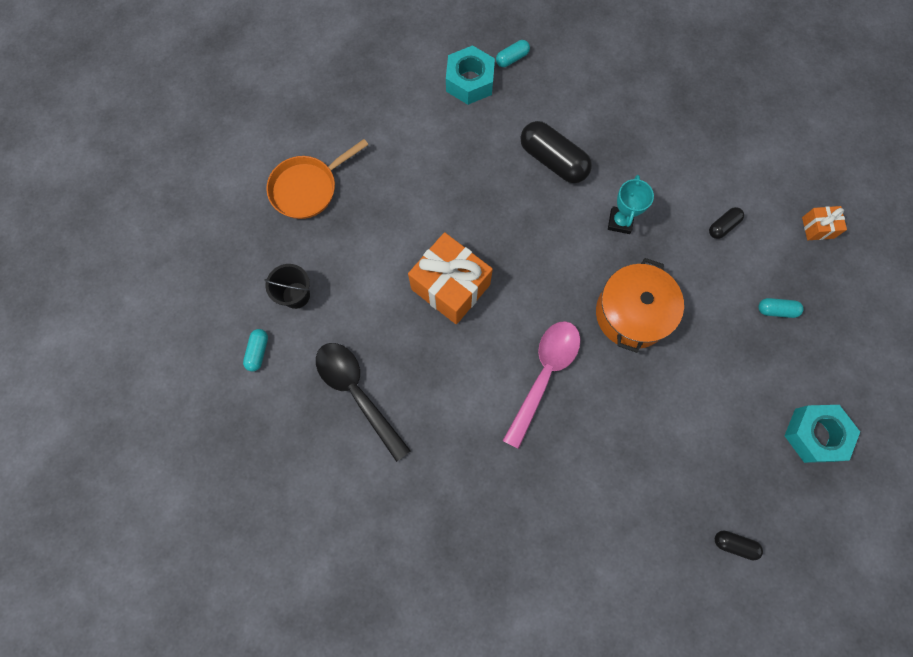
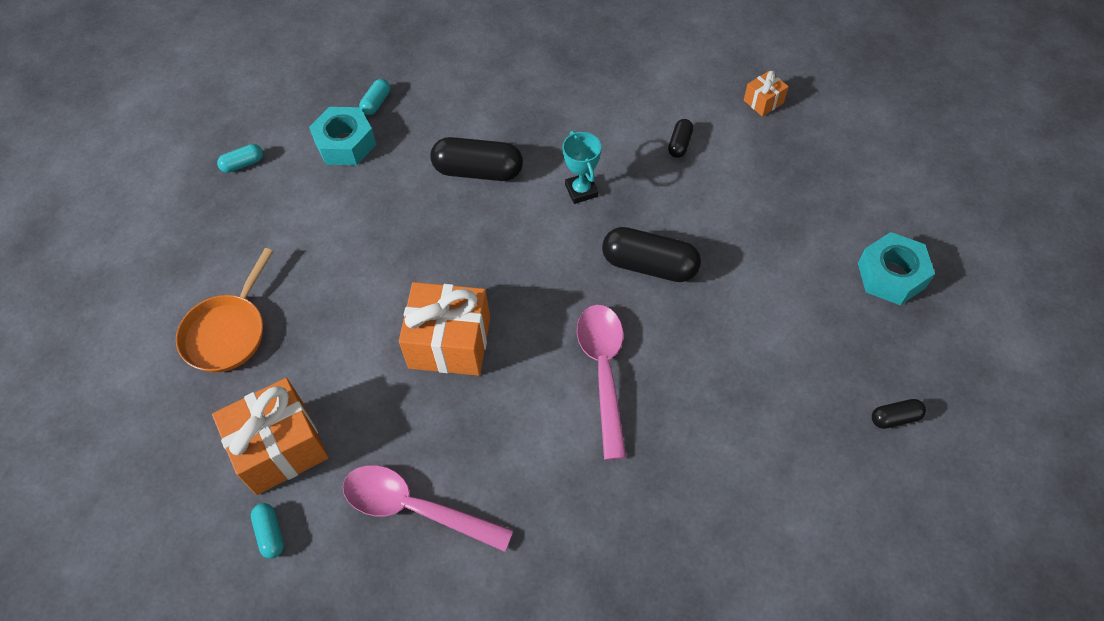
camera: 30 degrees left, 15 degrees down
black bucket [264,264,310,309] -> orange gift [212,378,329,495]
black spoon [316,343,411,462] -> pink spoon [343,465,514,552]
orange pot [596,258,684,353] -> black capsule [602,227,701,282]
turquoise capsule [758,298,803,318] -> turquoise capsule moved to [217,144,263,173]

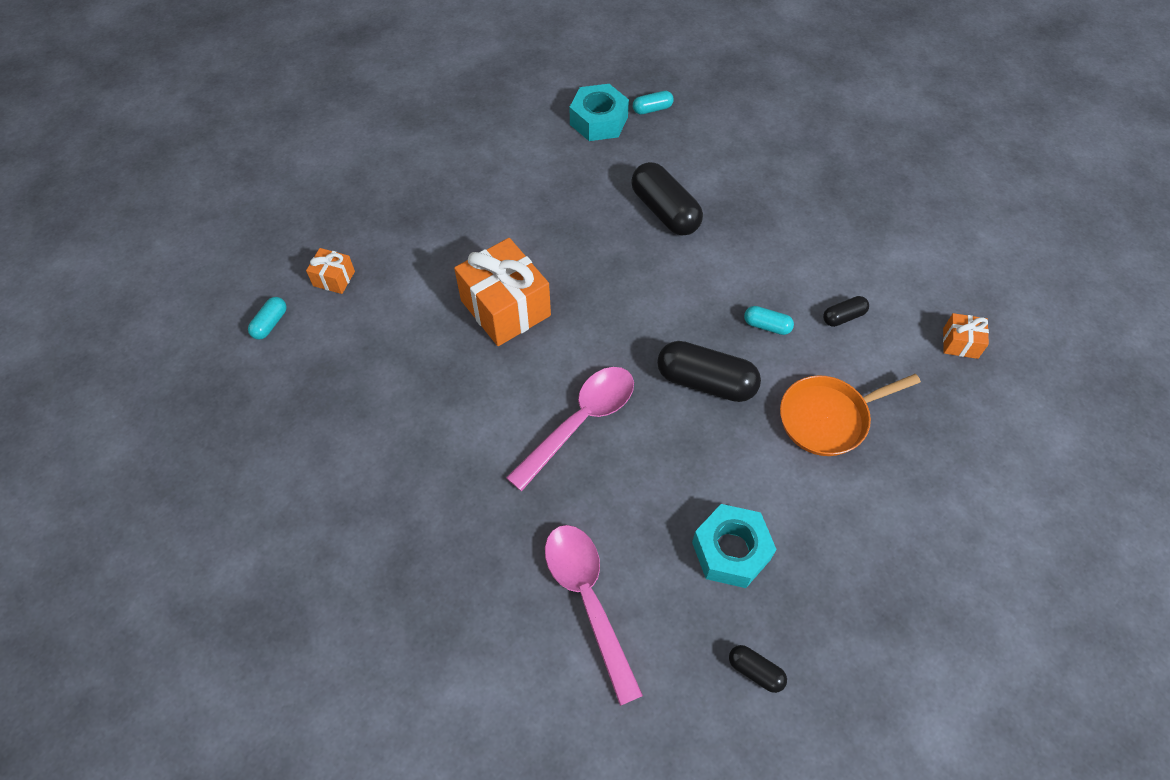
camera: 45 degrees right, 0 degrees up
orange pan [176,248,273,372] -> orange pan moved to [780,374,921,456]
orange gift [212,378,329,495] -> orange gift [306,248,355,294], size x0.48
turquoise capsule [217,144,263,173] -> turquoise capsule moved to [744,306,794,335]
pink spoon [343,465,514,552] -> pink spoon moved to [545,525,643,706]
turquoise trophy [563,131,601,204] -> none
black capsule [602,227,701,282] -> black capsule turned 45 degrees counterclockwise [657,341,761,402]
turquoise nut [858,232,935,305] -> turquoise nut moved to [692,504,776,588]

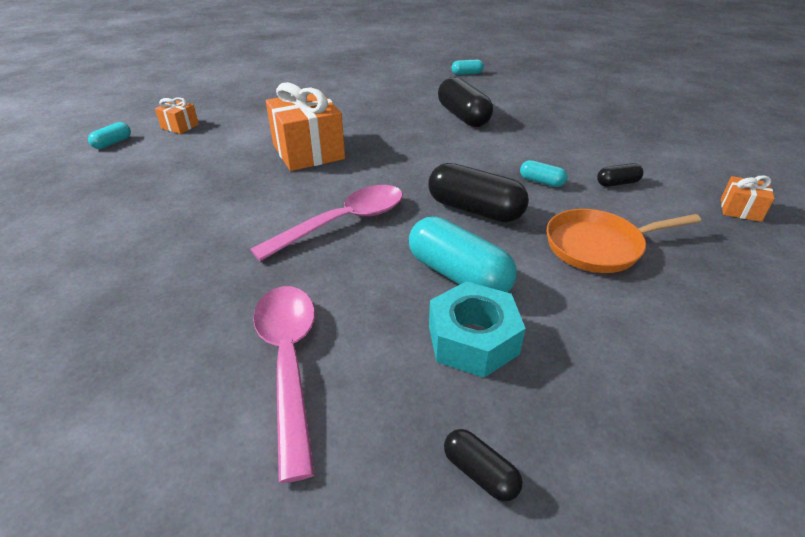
camera: 10 degrees right, 20 degrees down
turquoise nut [570,84,629,141] -> none
none -> turquoise capsule [409,217,517,292]

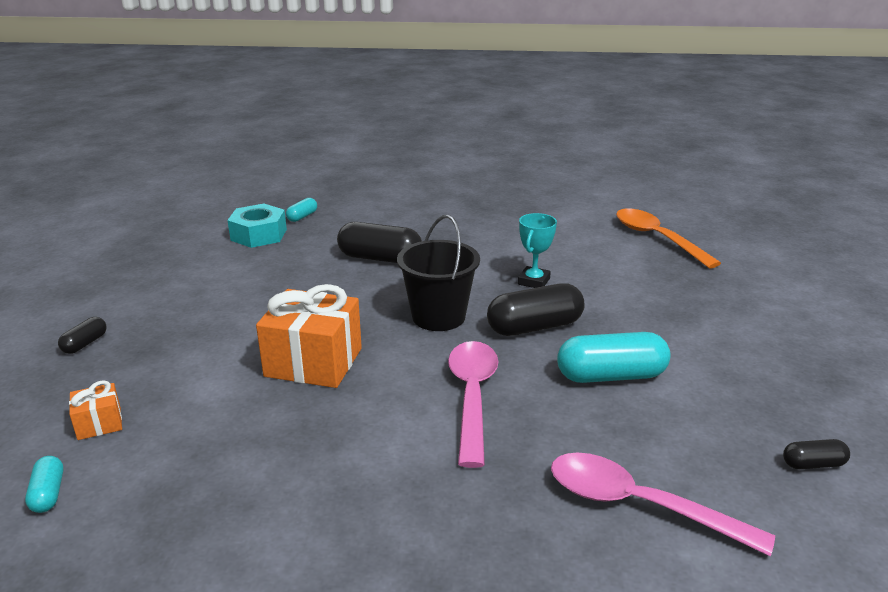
camera: 50 degrees left, 10 degrees down
turquoise nut [429,281,526,378] -> turquoise nut moved to [227,204,287,248]
turquoise capsule [520,160,568,187] -> turquoise trophy [518,213,557,288]
orange pan [547,209,701,273] -> none
black capsule [597,163,643,187] -> black capsule moved to [58,317,107,354]
orange gift [721,175,775,222] -> orange spoon [616,208,721,268]
none -> black bucket [397,215,480,331]

